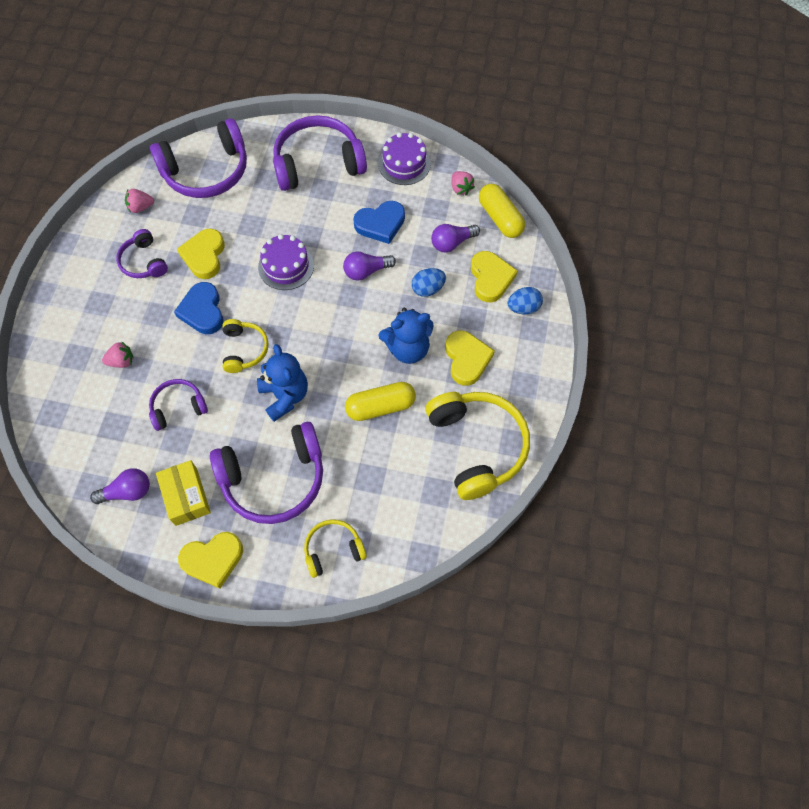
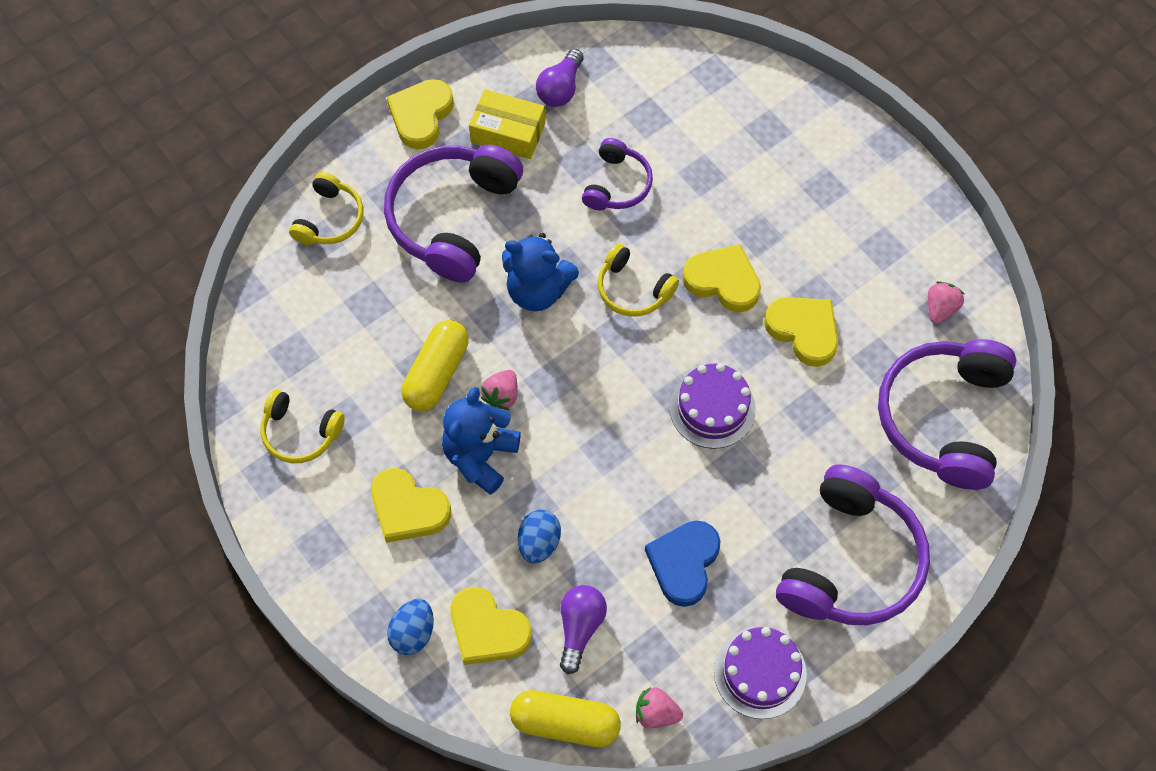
camera: 130 degrees right, 0 degrees up
pink strawberry [102,341,133,368] -> pink strawberry moved to [480,370,518,410]
purple headphones [116,229,168,278] -> none
blue heart [174,282,224,334] -> yellow heart [682,244,761,312]
purple light bulb [343,251,396,281] -> none
yellow headphones [425,392,530,500] -> yellow headphones [260,389,345,463], size x0.53

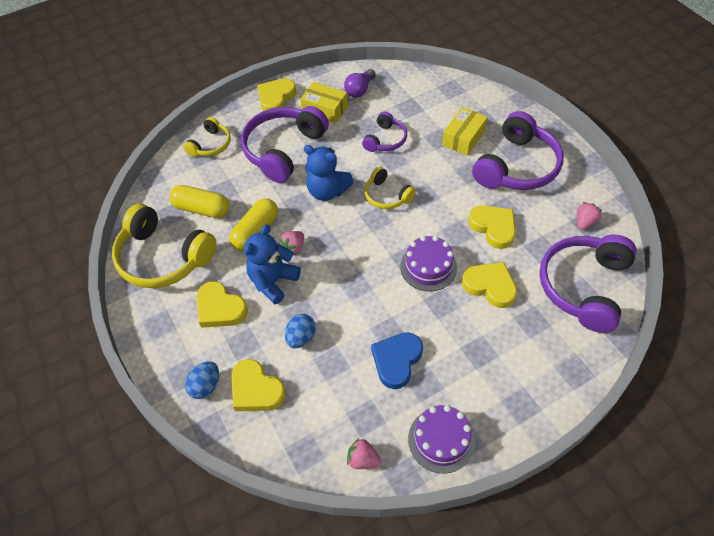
camera: 10 degrees right, 10 degrees down
yellow headphones [260,389,345,463] -> yellow headphones [112,204,217,288], size x1.88
yellow capsule [510,690,621,747] -> yellow capsule moved to [169,185,229,218]
purple light bulb [560,585,607,674] -> none
yellow heart [682,244,761,312] -> yellow heart moved to [462,262,517,308]
purple headphones [776,464,930,625] -> purple headphones moved to [472,111,563,190]
none -> yellow box [442,107,488,156]

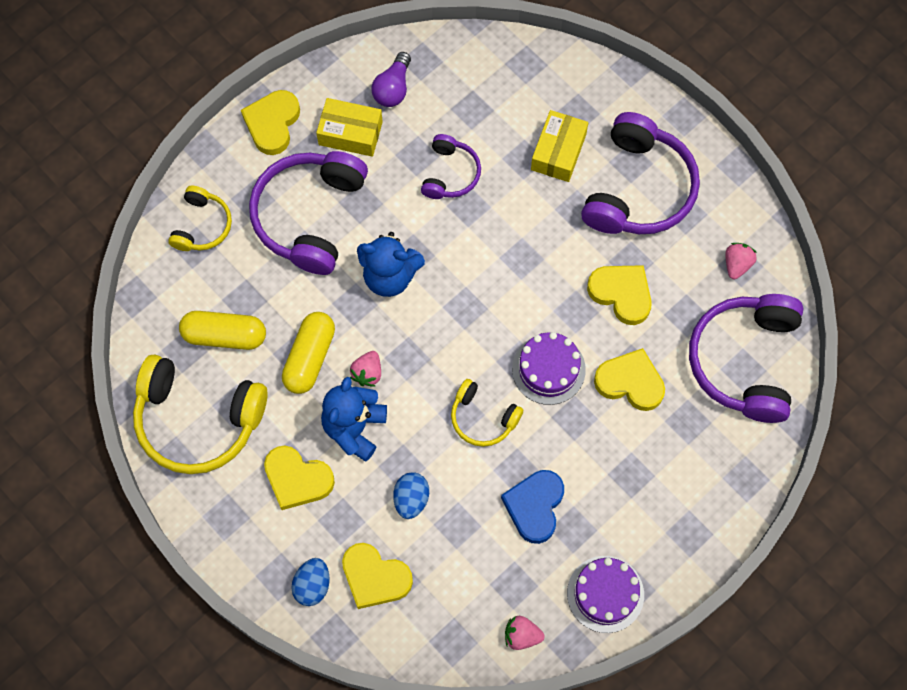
camera: 15 degrees left, 15 degrees up
yellow headphones [364,167,416,209] -> yellow headphones moved to [451,379,523,447]

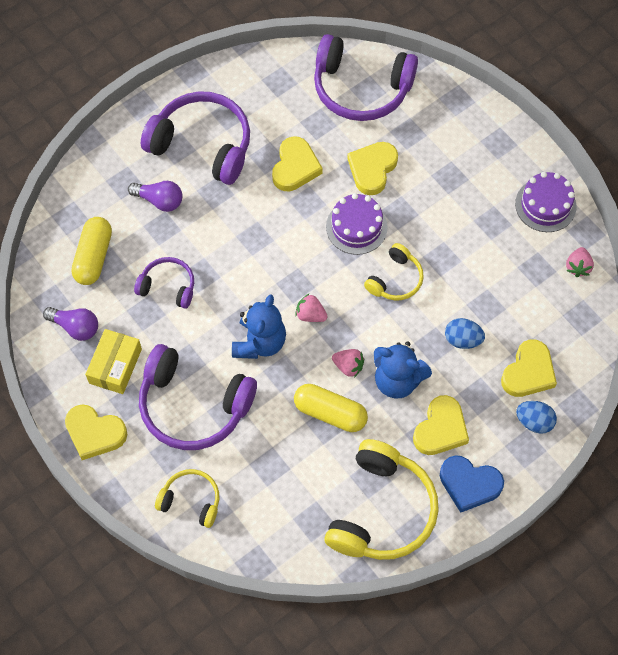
camera: 85 degrees left, 5 degrees down
yellow capsule [179,311,266,350] -> yellow capsule moved to [71,217,112,285]
blue heart [501,470,564,544] -> blue heart moved to [440,455,504,513]
yellow box [531,110,588,182] -> purple light bulb [128,181,182,212]
yellow heart [587,265,652,325] -> yellow heart turned 150 degrees clockwise [272,136,323,191]
pink strawberry [725,243,757,279] -> pink strawberry moved to [295,294,328,322]

